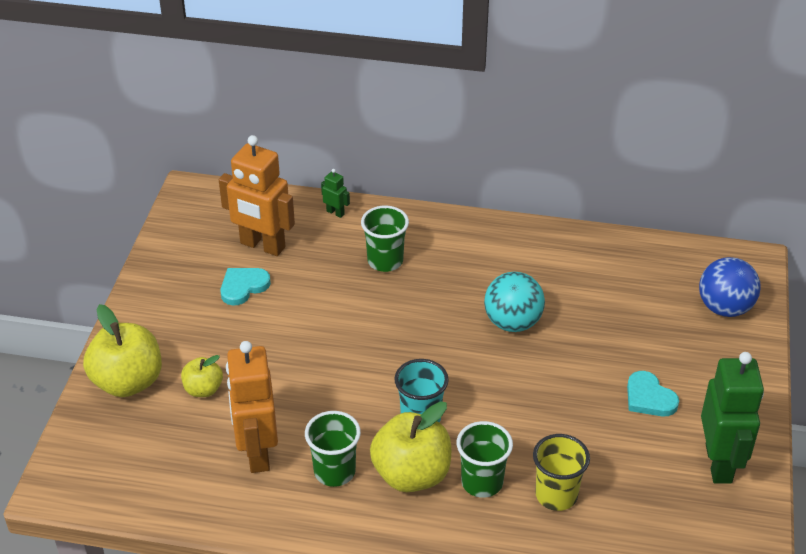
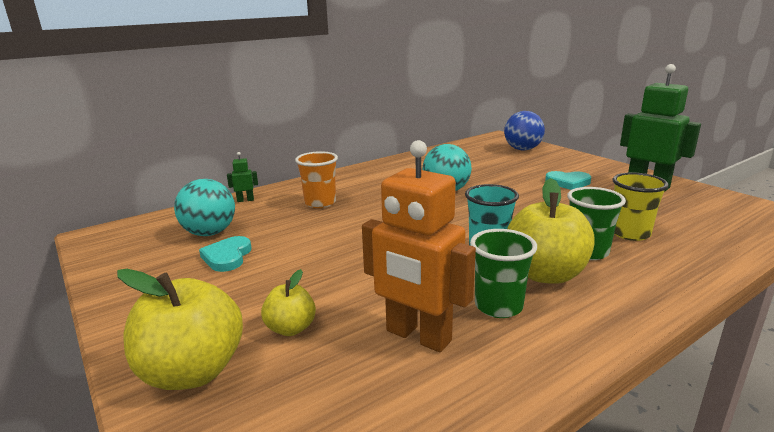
camera: 45 degrees left, 20 degrees down
orange robot [219,135,295,256] -> turquoise ball [174,179,235,236]
green cup [361,206,409,272] -> orange cup [295,151,338,208]

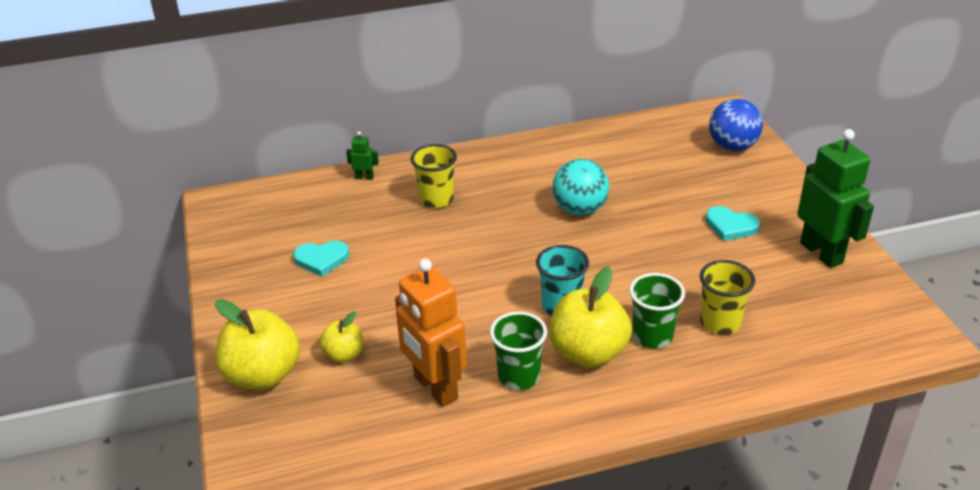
camera: 20 degrees right, 15 degrees up
turquoise ball [174,179,235,236] -> none
turquoise heart [199,236,251,272] -> turquoise heart turned 120 degrees counterclockwise [293,241,349,277]
orange cup [295,151,338,208] -> yellow cup [411,144,457,208]

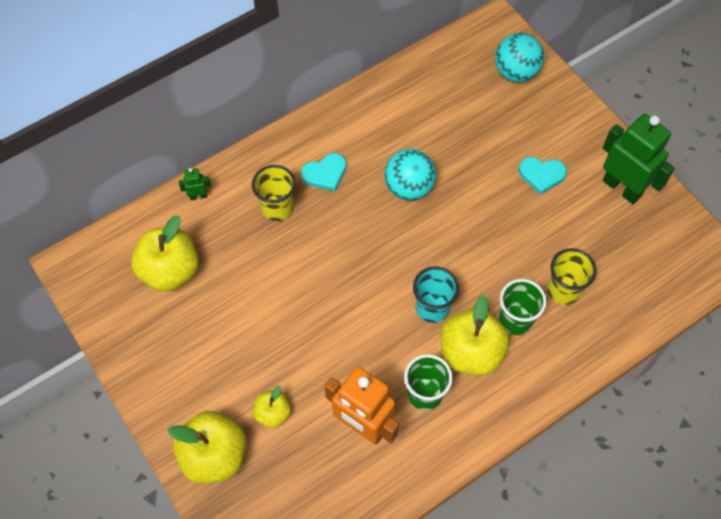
camera: 20 degrees left, 25 degrees up
turquoise heart [293,241,349,277] -> turquoise heart moved to [301,153,346,191]
blue ball [709,99,763,151] -> turquoise ball [495,33,544,82]
none -> yellow apple [131,215,199,292]

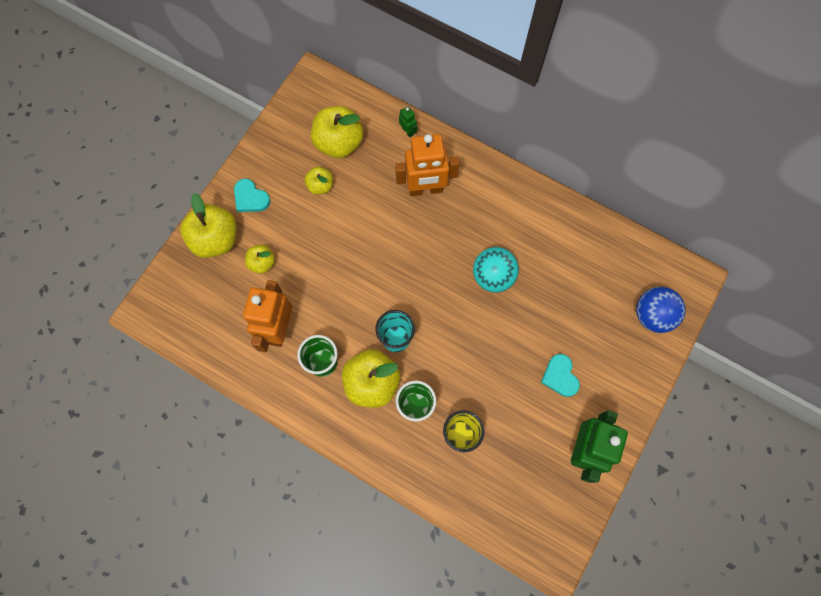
camera: 65 degrees right, 10 degrees up
yellow cup [252,165,296,221] -> orange robot [395,134,460,196]
turquoise heart [301,153,346,191] -> turquoise heart moved to [234,179,270,212]
turquoise ball [495,33,544,82] -> blue ball [636,287,686,333]
none -> yellow apple [305,167,333,195]

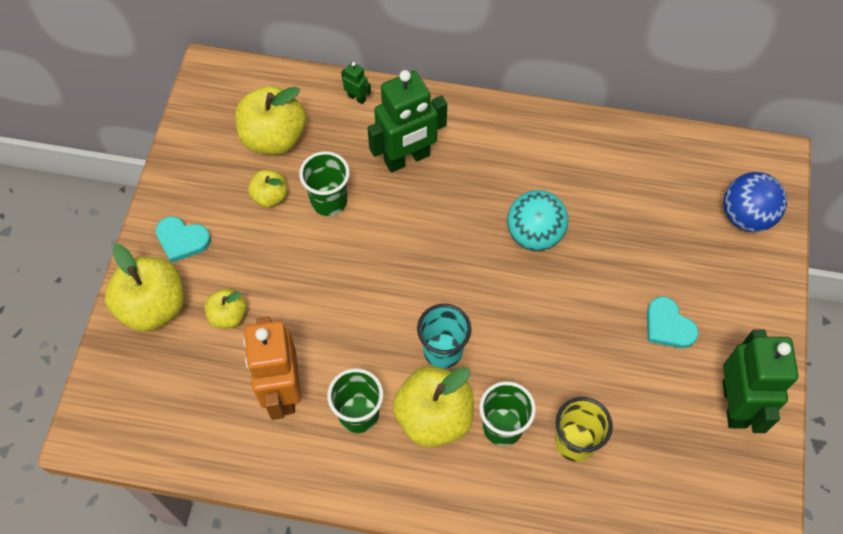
camera: 20 degrees left, 10 degrees down
orange robot [395,134,460,196] -> green robot [368,70,447,173]
none -> green cup [299,151,350,216]

